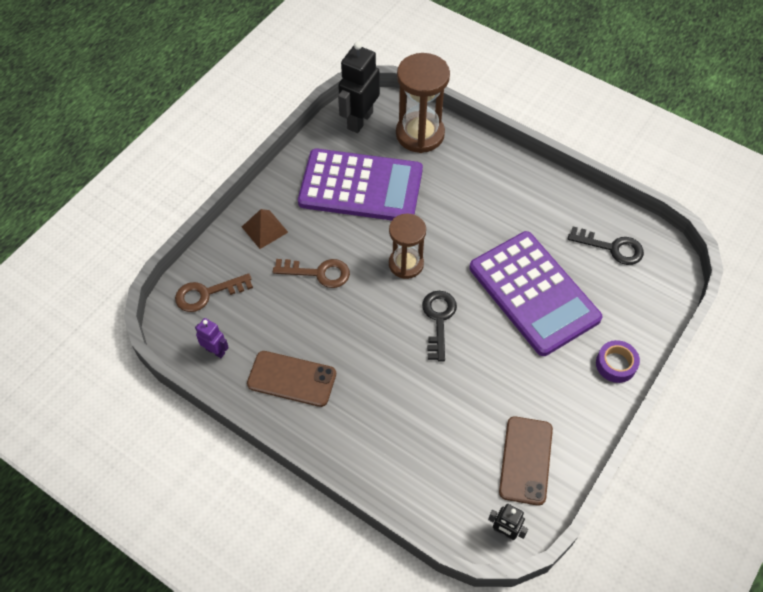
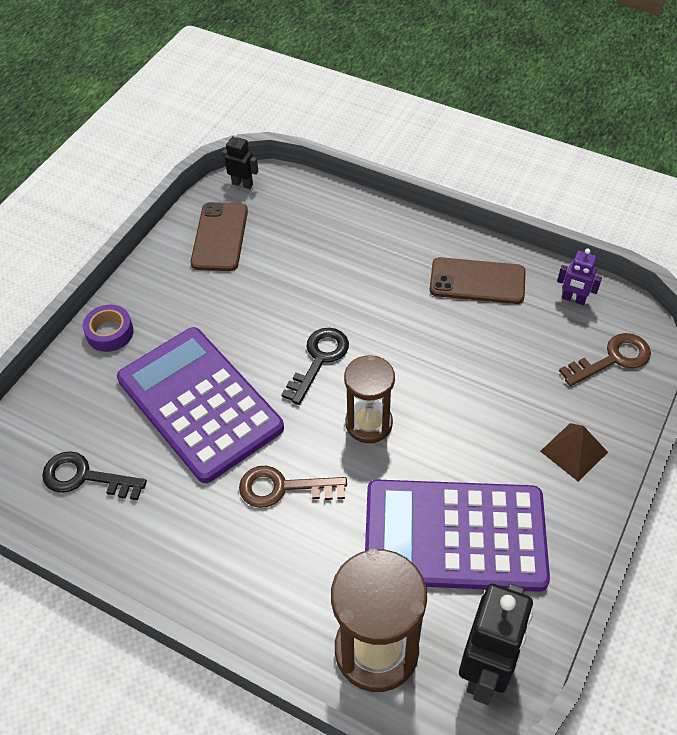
camera: 175 degrees right, 5 degrees down
brown key [273,259,350,288] -> brown key moved to [239,466,347,508]
black key [422,291,457,361] -> black key turned 150 degrees counterclockwise [281,328,349,405]

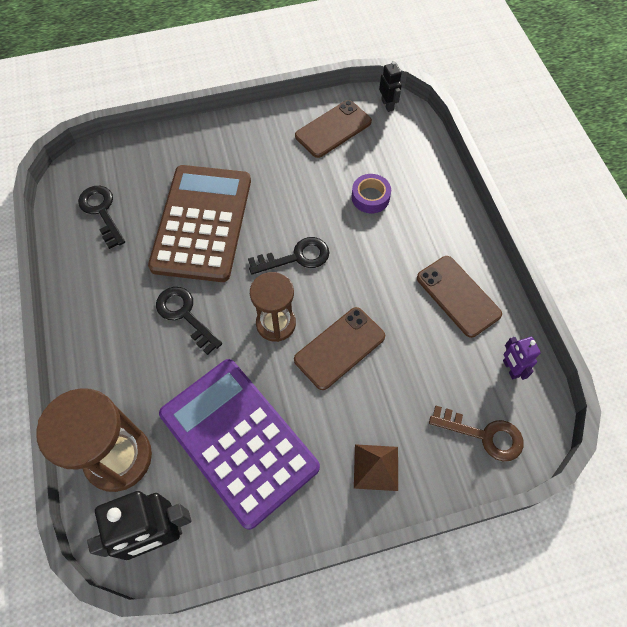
camera: 45 degrees right, 10 degrees up
purple tape [83,305,134,352] -> purple tape moved to [352,174,391,213]
purple calculator [117,327,284,483] -> brown calculator [148,165,251,282]
brown key [239,466,347,508] -> black key [156,287,222,355]
none -> brown phone [294,307,385,390]

